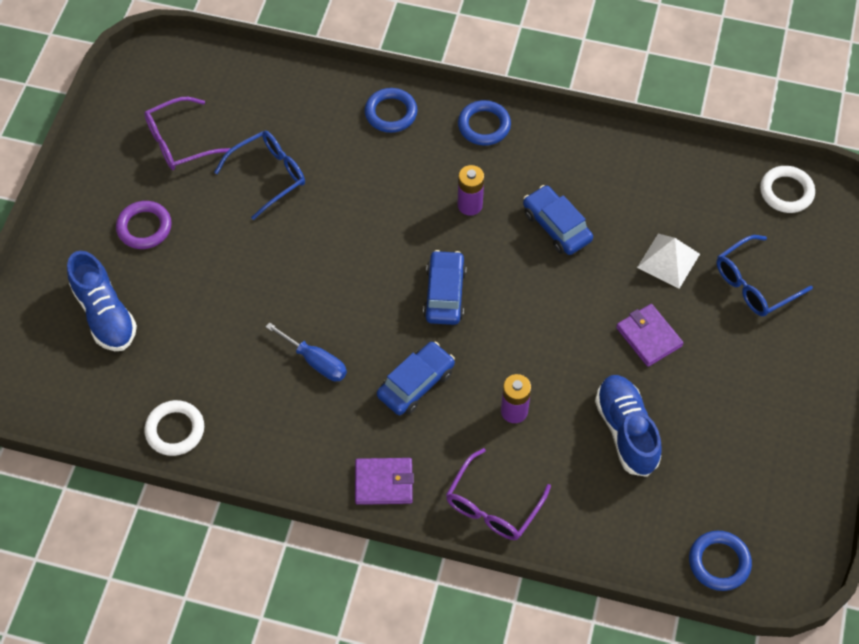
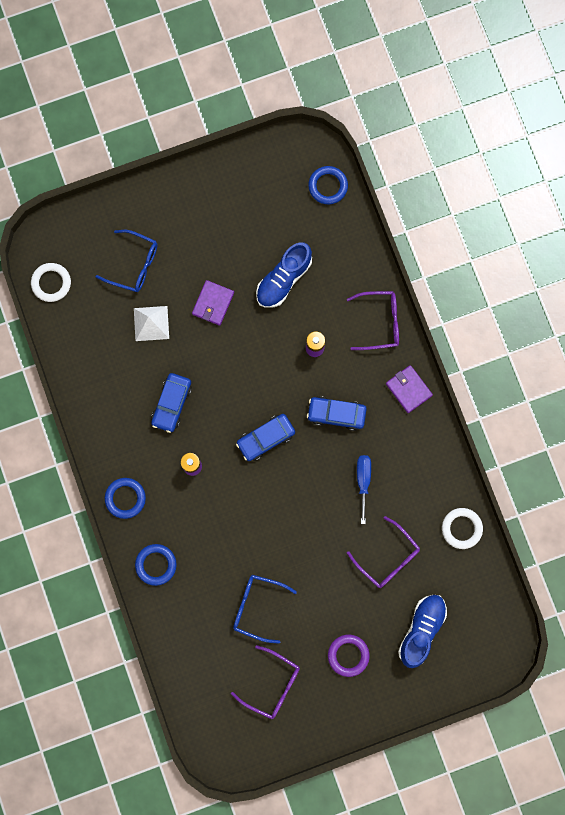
camera: 125 degrees left, 20 degrees up
none -> purple glasses [347,516,420,588]

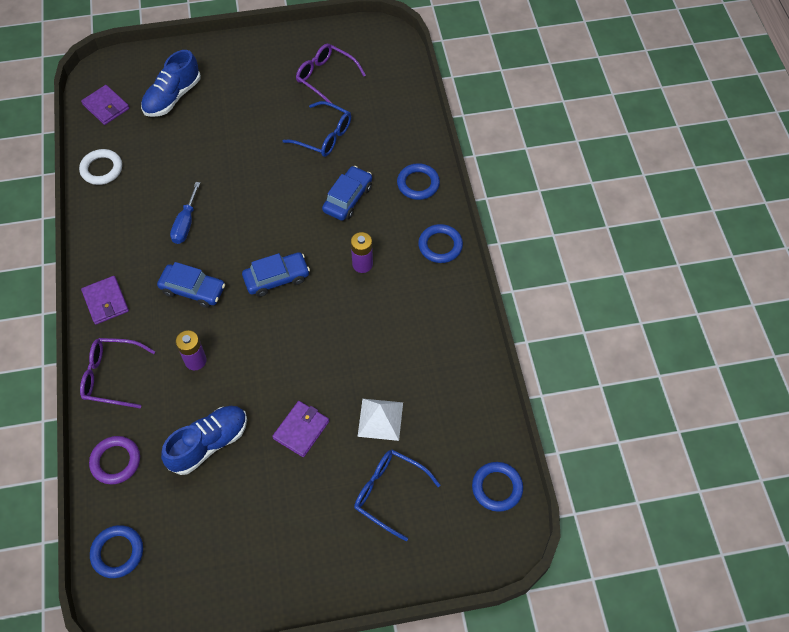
camera: 170 degrees left, 20 degrees down
white ring [31,263,71,302] -> blue ring [472,462,523,512]
blue car [151,373,192,433] -> blue car moved to [322,166,372,221]
purple ring [328,635,370,677] -> purple ring moved to [89,436,140,484]
purple glasses [347,516,420,588] -> none
none -> purple wallet [81,85,129,125]

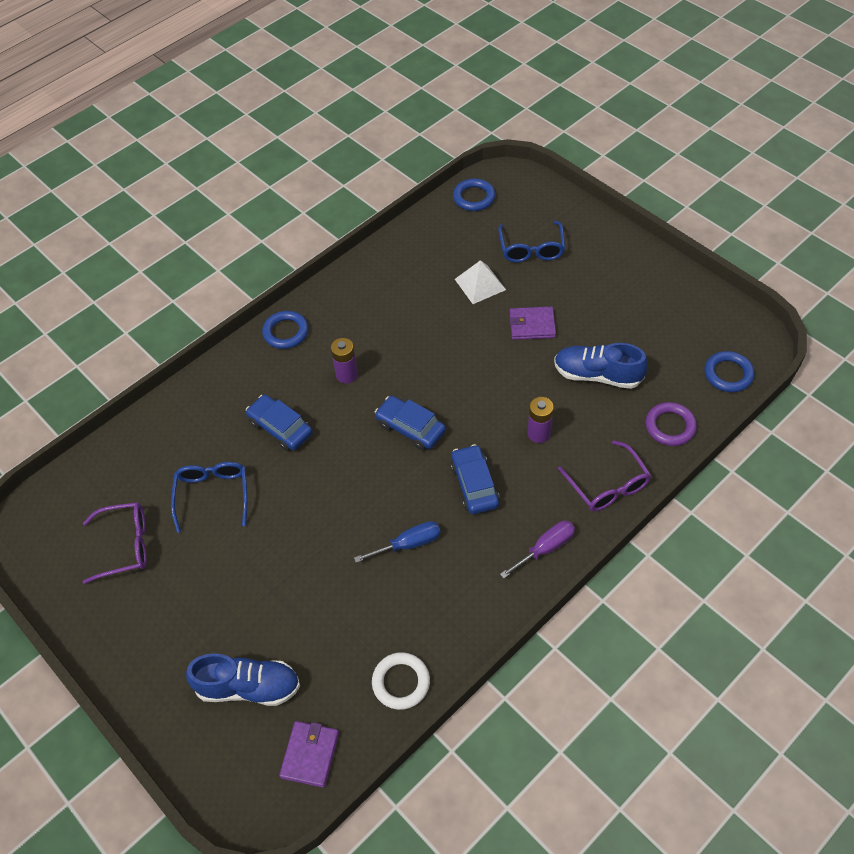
camera: 120 degrees left, 5 degrees down
purple wallet [81,276,129,325] -> purple screwdriver [500,521,575,579]
purple glasses [296,44,366,104] -> purple glasses turned 105 degrees counterclockwise [83,502,147,584]
blue car [322,166,372,221] -> blue car turned 45 degrees clockwise [246,395,313,451]
blue ring [397,163,440,200] -> none

